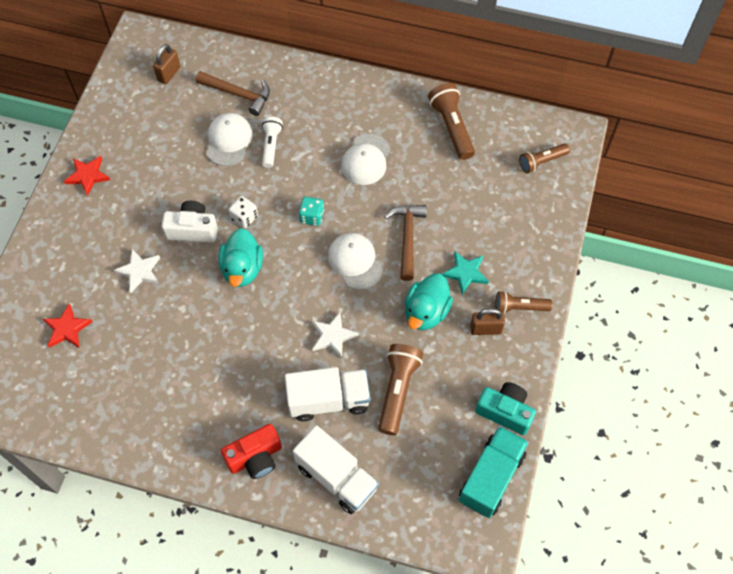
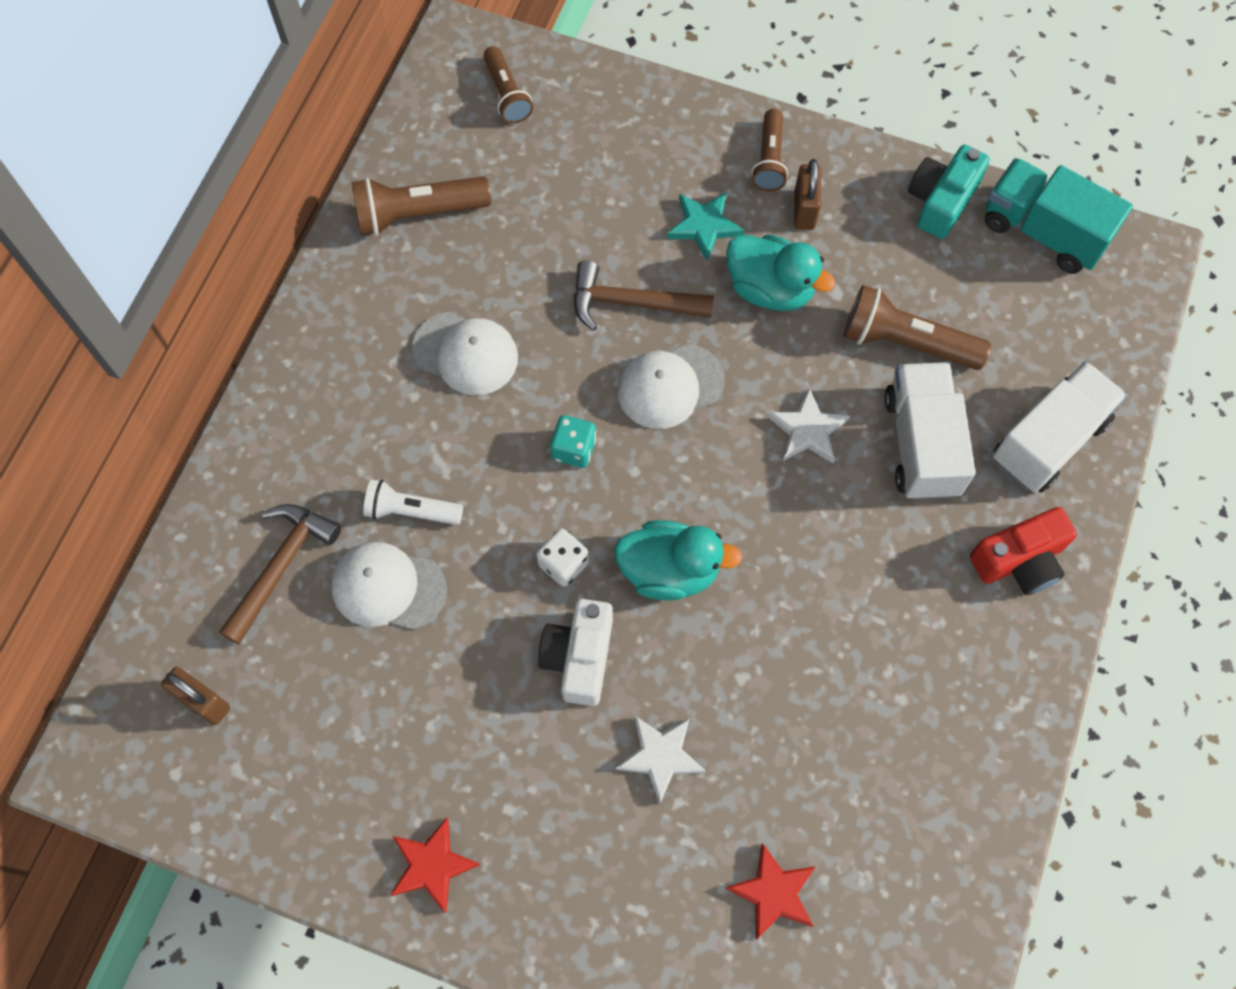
camera: 85 degrees left, 5 degrees up
red camera [221,424,282,479] -> red camera turned 90 degrees clockwise [970,507,1077,595]

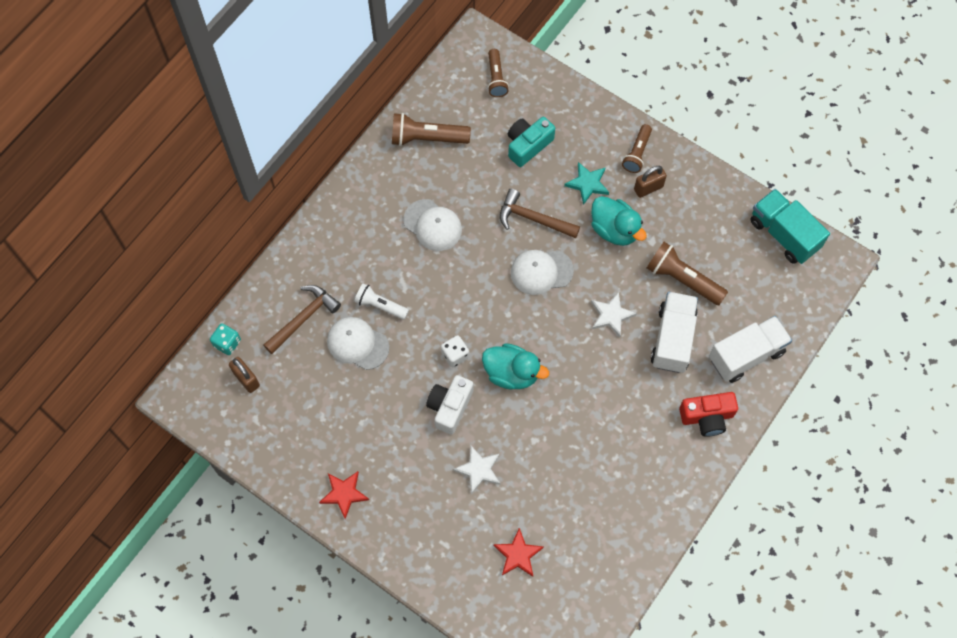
camera: 15 degrees right, 0 degrees up
turquoise dice [550,415,596,468] -> turquoise dice moved to [210,323,241,355]
brown padlock [794,159,821,230] -> brown padlock turned 45 degrees clockwise [634,166,667,198]
turquoise camera [908,145,990,239] -> turquoise camera moved to [508,117,555,167]

